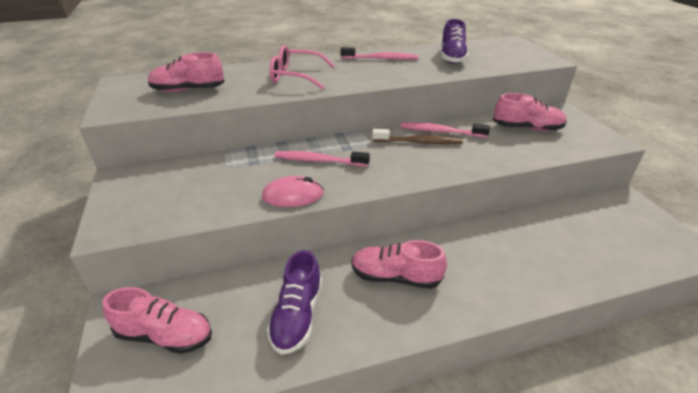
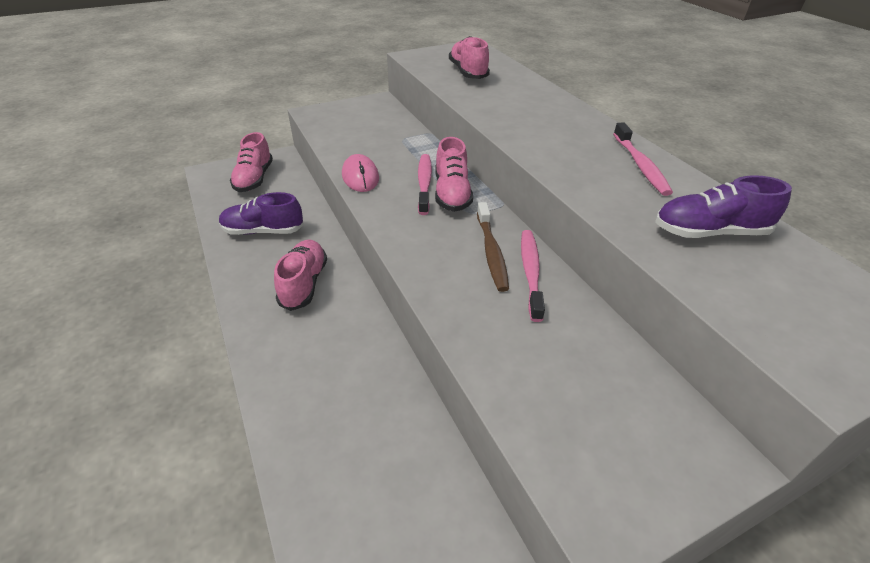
camera: 80 degrees right, 5 degrees up
pink glasses [269,45,335,90] -> none
pink shoe [493,93,567,131] -> pink shoe moved to [435,137,473,212]

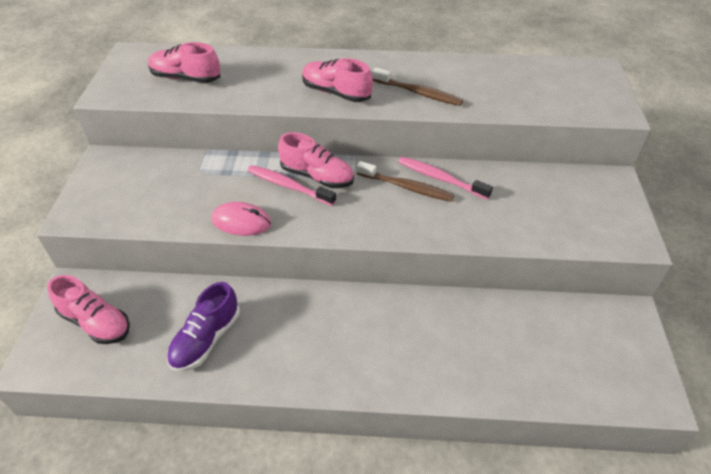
camera: 60 degrees left, 5 degrees up
pink shoe [274,239,327,311] -> pink shoe moved to [302,58,373,102]
pink toothbrush [613,123,673,196] -> none
purple shoe [655,175,792,238] -> none
none -> brown toothbrush [372,67,463,106]

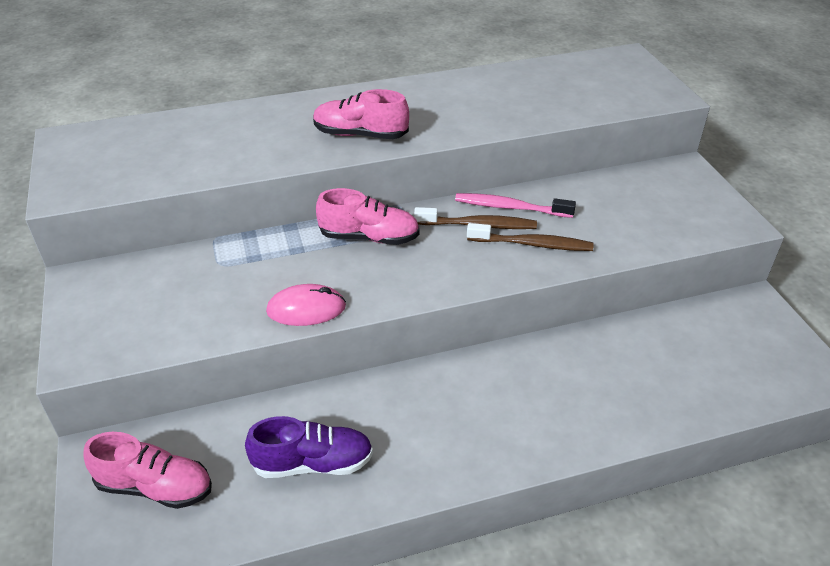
camera: 20 degrees left, 5 degrees down
pink shoe [148,42,220,83] -> none
purple shoe [167,282,240,372] -> purple shoe turned 105 degrees counterclockwise [245,416,373,478]
pink toothbrush [247,165,336,206] -> none
brown toothbrush [372,67,463,106] -> brown toothbrush moved to [467,223,593,251]

